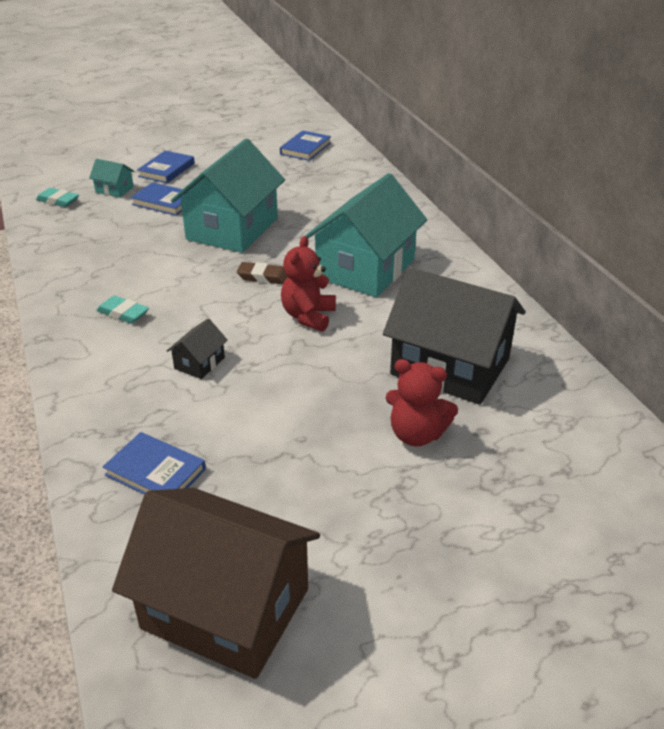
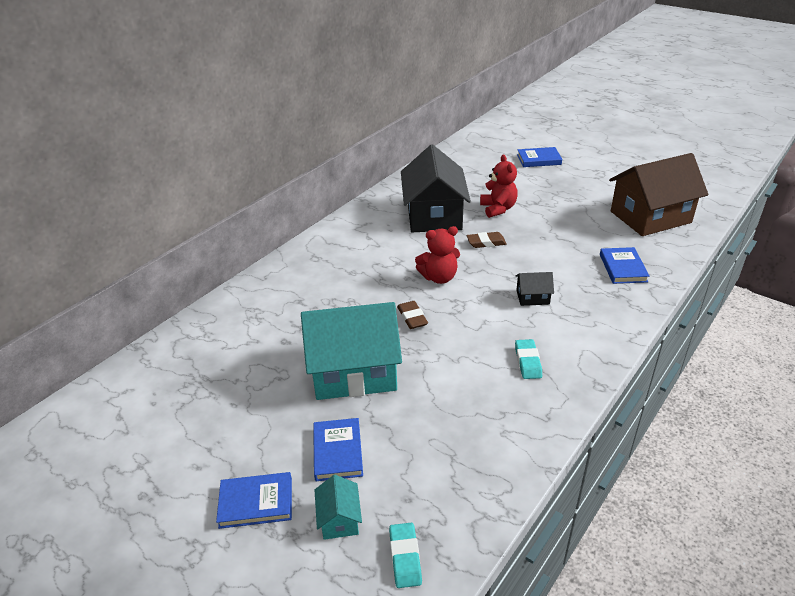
camera: 120 degrees left, 0 degrees up
brown house [112,488,320,679] -> brown house turned 75 degrees clockwise [609,153,709,236]
blue book [280,130,331,161] -> blue book moved to [517,147,562,167]
turquoise house [305,173,427,297] -> none
none -> brown eraser [467,232,507,248]

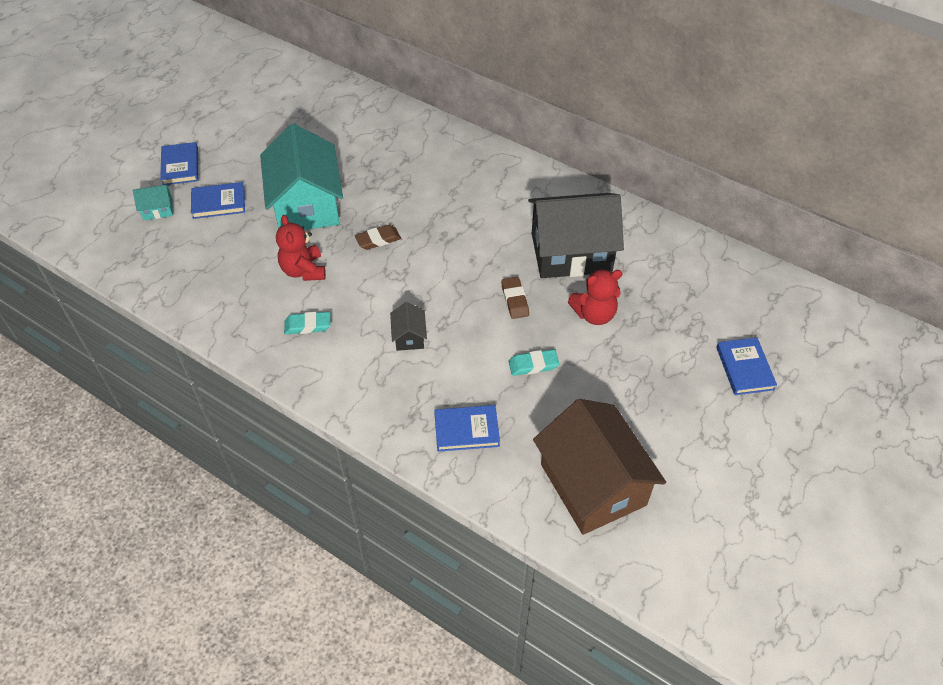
camera: 85 degrees right, 15 degrees up
turquoise eraser [389,523,422,588] -> turquoise eraser moved to [508,349,559,376]
red teddy bear [415,226,460,284] -> red teddy bear moved to [276,215,326,281]

